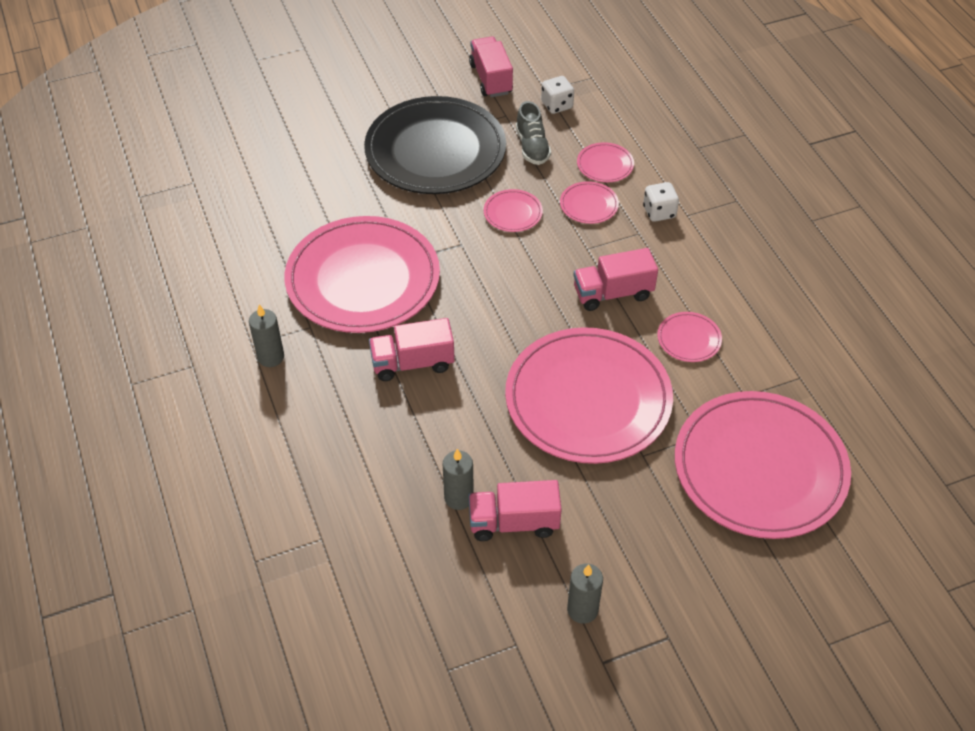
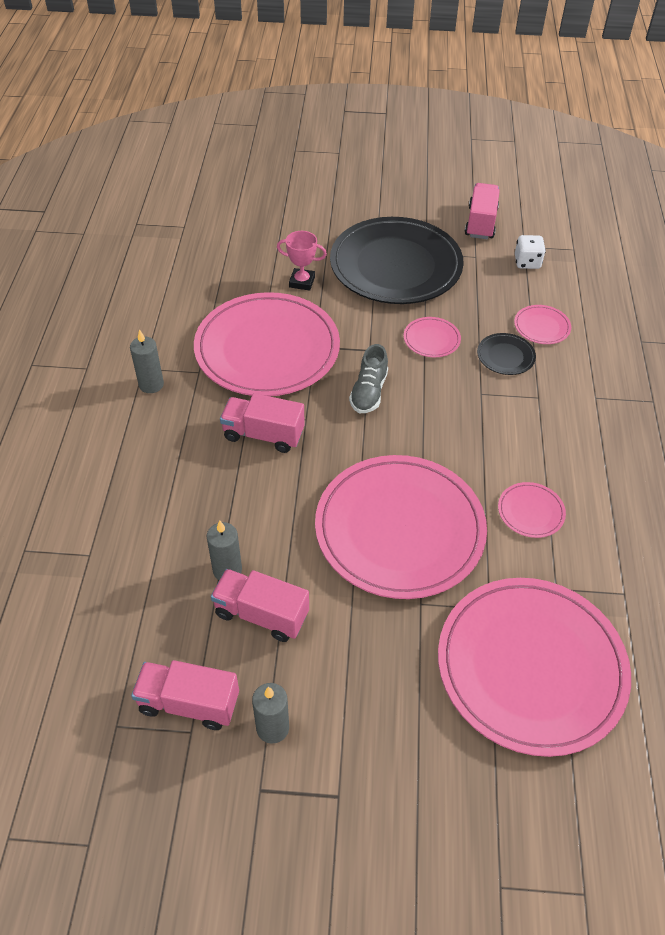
camera: 25 degrees right, 0 degrees up
grey shoe [516,101,551,165] -> grey shoe moved to [349,344,388,413]
pink plate [560,181,619,224] -> black plate [477,333,536,375]
pink truck [573,248,658,311] -> pink truck moved to [131,660,239,730]
white dice [643,182,679,222] -> none
none -> pink trophy [277,231,327,291]

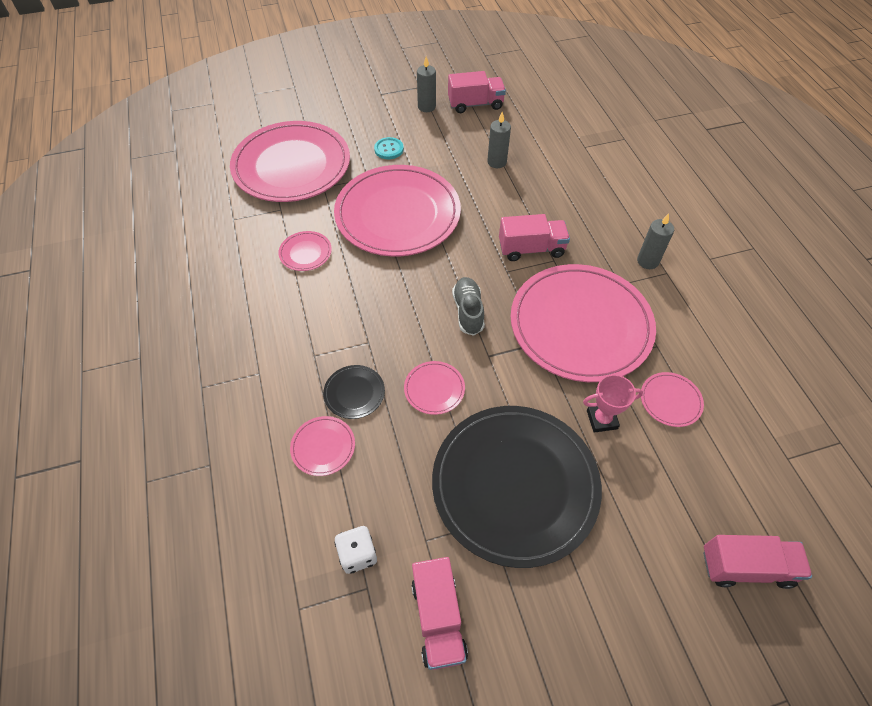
camera: 160 degrees right, 5 degrees up
pink truck [211,569,309,642] -> pink truck moved to [703,535,812,589]
none -> turquoise button [374,137,404,159]
none -> pink plate [641,372,704,427]

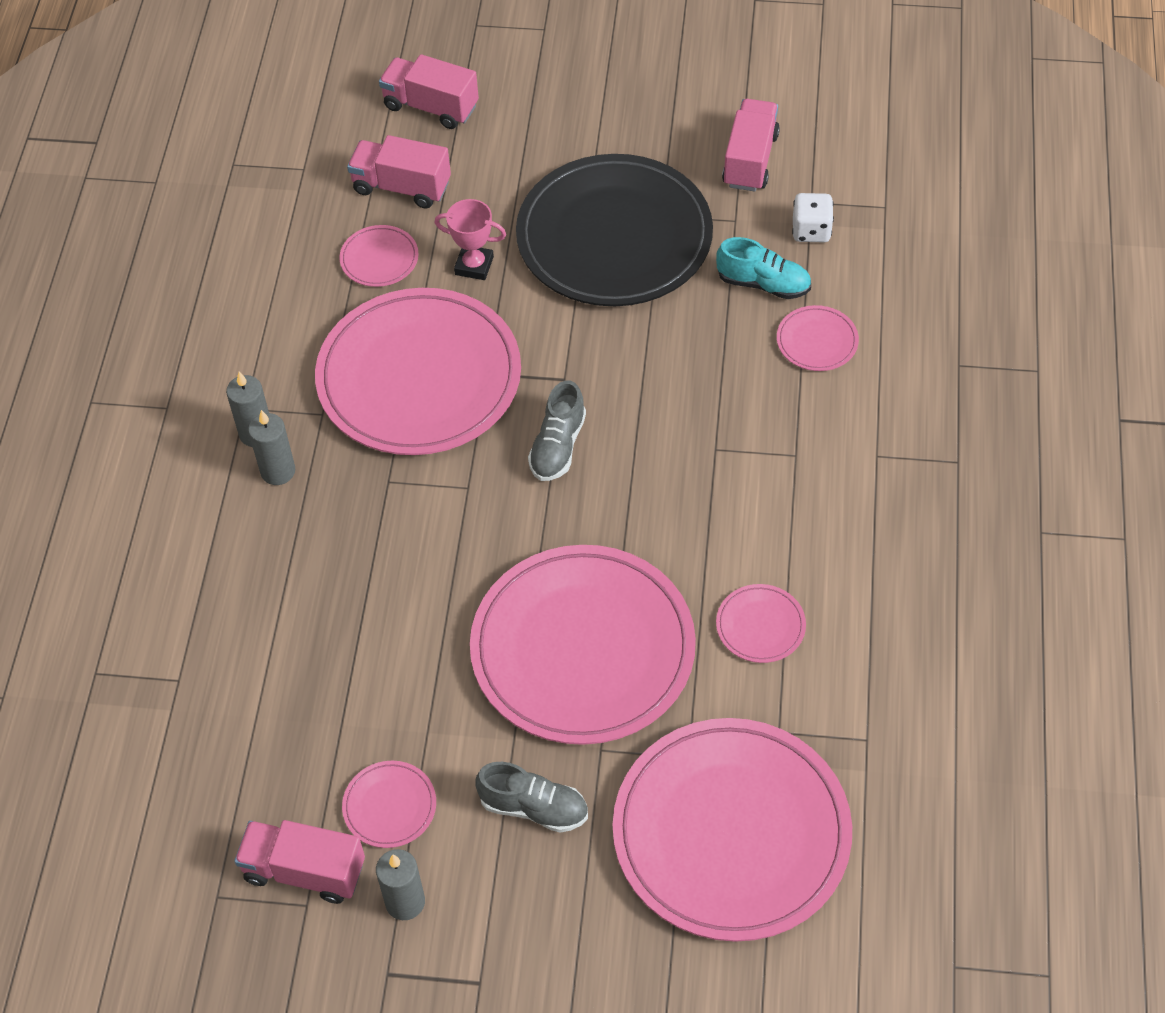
camera: 155 degrees left, 0 degrees up
black plate [323,365,385,419] -> none
turquoise button [374,137,404,159] -> grey shoe [475,762,588,833]
pink plate [404,361,465,415] -> pink plate moved to [342,761,436,848]
grey candle [487,112,511,168] -> grey candle moved to [248,410,295,485]
pink truck [499,214,570,261] -> pink truck moved to [347,135,451,209]
none -> turquoise shoe [716,237,811,299]

